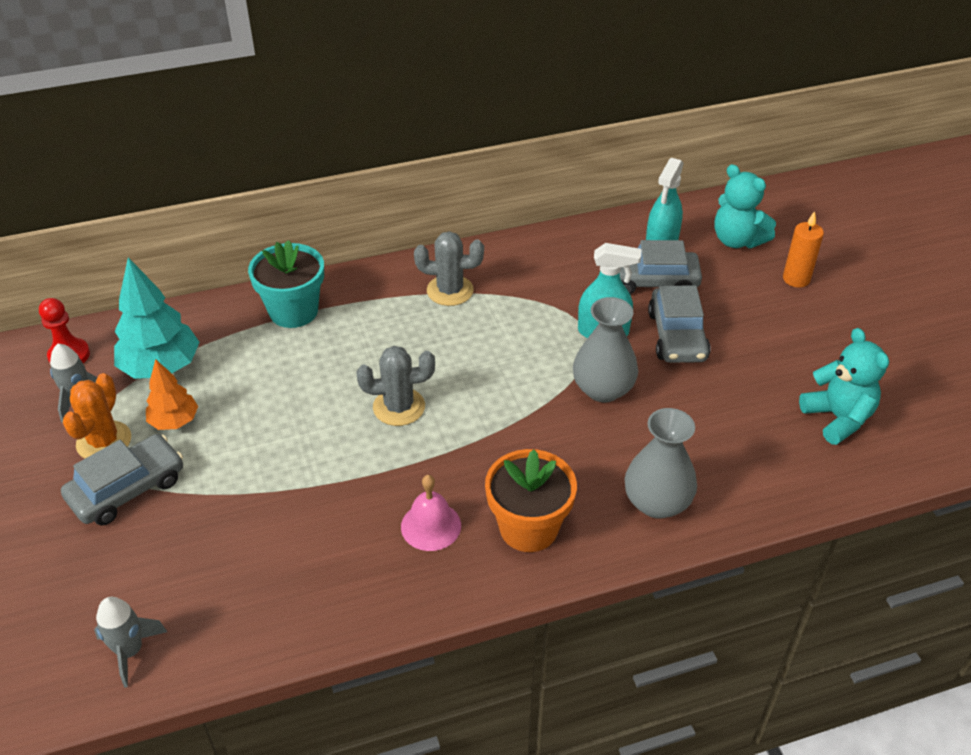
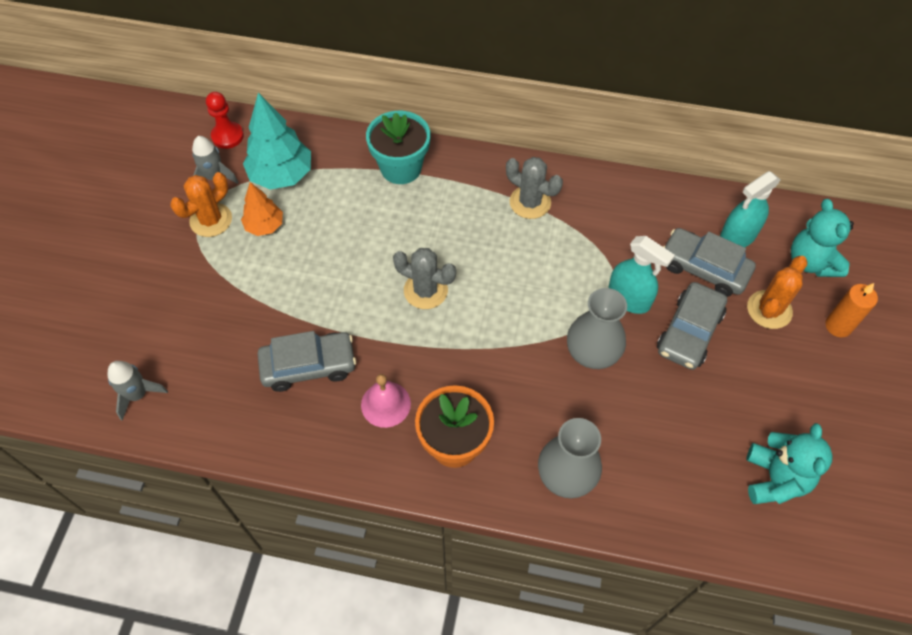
camera: 30 degrees right, 15 degrees up
grey car [61,434,183,526] -> grey car moved to [258,331,356,392]
none -> orange cactus [747,256,808,329]

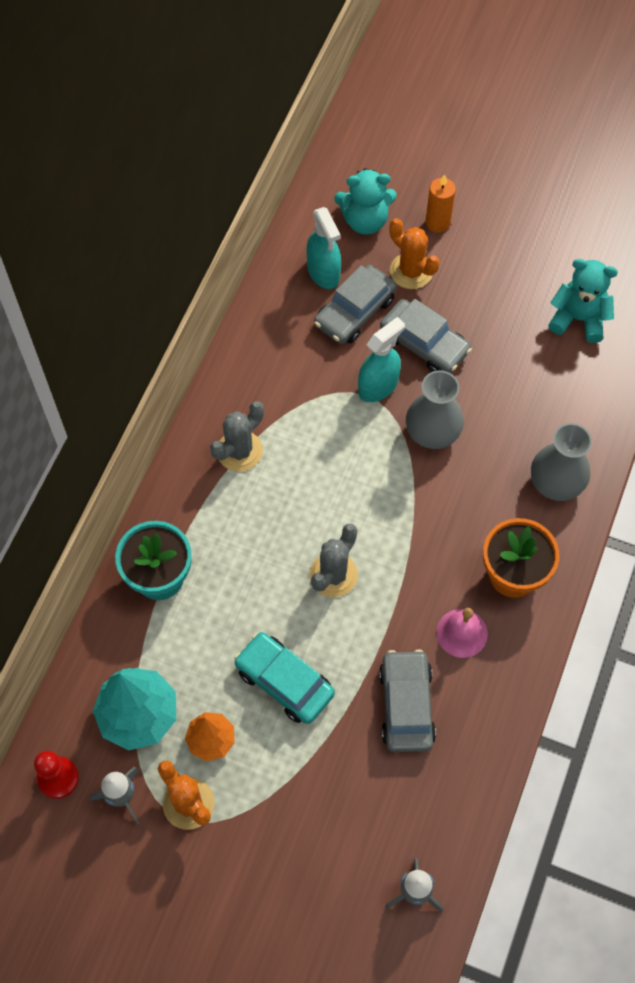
camera: 80 degrees left, 5 degrees up
none -> turquoise car [234,632,335,724]

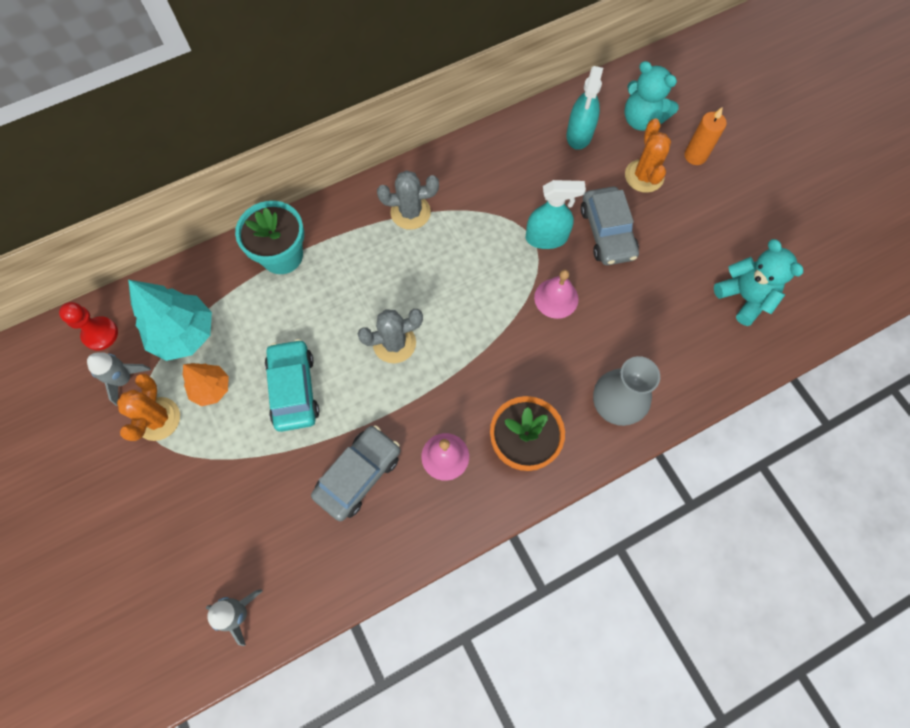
camera: 40 degrees right, 5 degrees up
grey car [314,265,397,344] -> none
grey vase [406,370,464,449] -> pink bell [534,270,579,319]

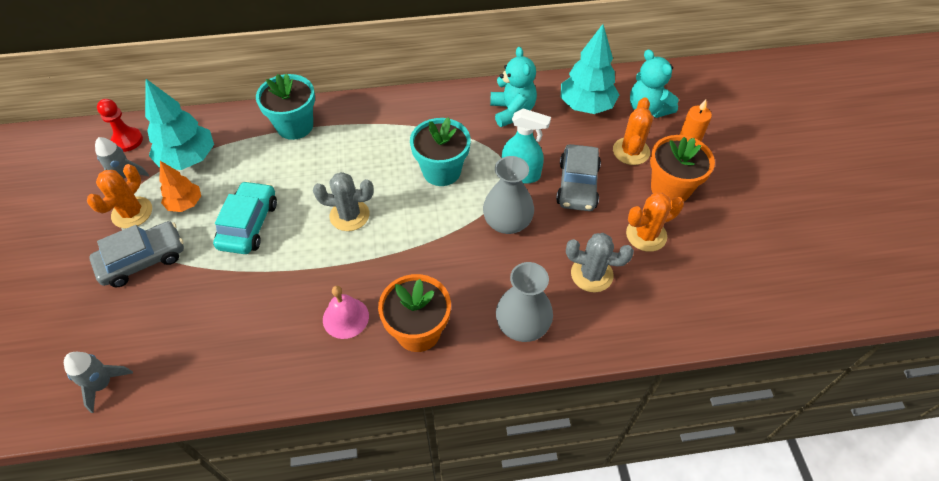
camera: 20 degrees right, 15 degrees down
grey car [311,425,400,521] -> grey car moved to [89,221,184,287]
grey cactus [377,170,439,230] -> grey cactus moved to [566,233,634,292]
pink bell [534,270,579,319] -> grey vase [483,156,534,234]
turquoise spray bottle [566,66,603,150] -> turquoise tree [561,24,619,114]
turquoise teddy bear [714,239,803,326] -> turquoise teddy bear moved to [490,47,537,127]
none -> turquoise flower pot [410,117,471,186]
none -> orange cactus [626,193,684,252]
none -> orange flower pot [650,135,715,202]

